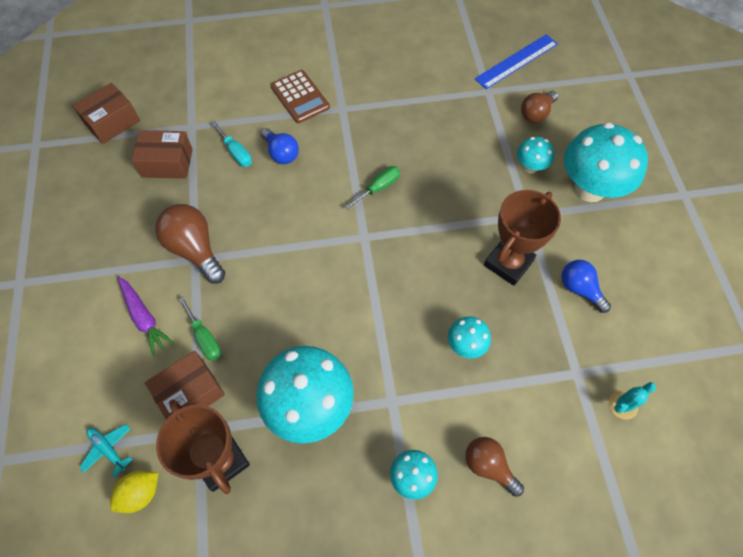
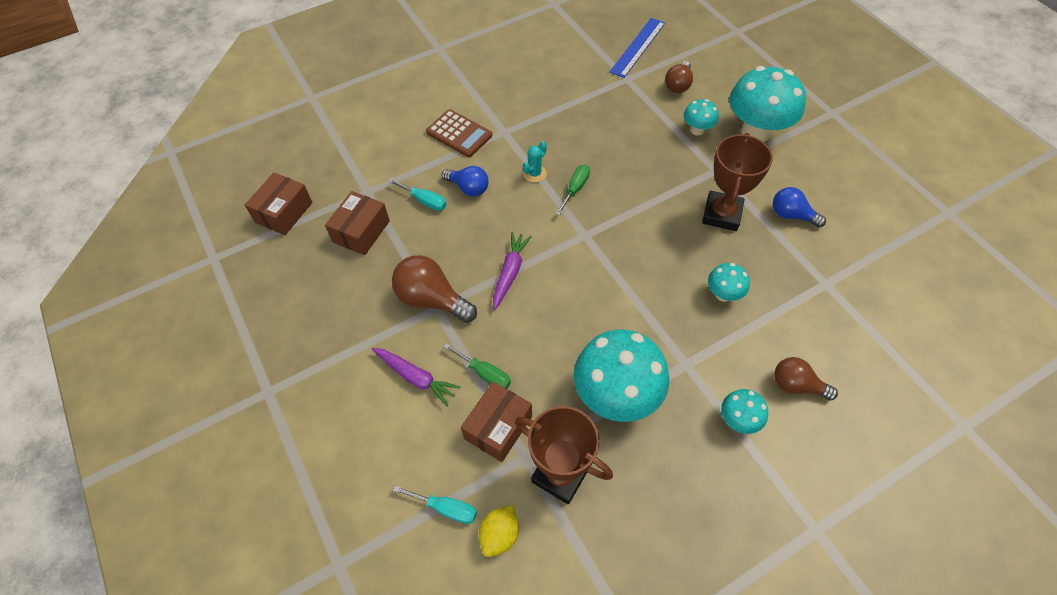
camera: 20 degrees left, 5 degrees down
turquoise plane [79,424,133,477] -> turquoise screwdriver [393,485,477,524]
brown box [132,130,193,179] -> brown box turned 45 degrees counterclockwise [325,191,390,255]
turquoise cactus [609,382,656,420] -> turquoise cactus moved to [523,141,547,183]
none -> purple carrot [493,232,532,310]

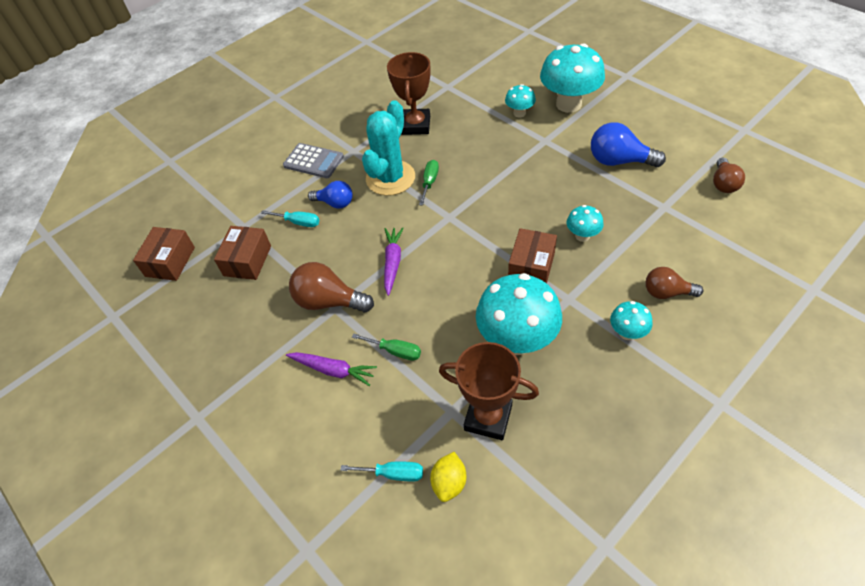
camera: 10 degrees left, 5 degrees down
brown calculator [426,109,492,157] -> grey calculator [283,143,344,178]
brown box [461,381,532,462] -> brown box moved to [508,228,557,283]
turquoise cactus [523,141,547,183] -> turquoise cactus [362,100,415,196], size x2.35
blue ruler [610,18,665,78] -> none
brown light bulb [665,61,693,93] -> brown light bulb moved to [713,158,745,193]
brown trophy [702,133,773,231] -> brown trophy moved to [387,52,431,135]
blue light bulb [773,187,826,228] -> blue light bulb [591,122,666,167], size x1.53

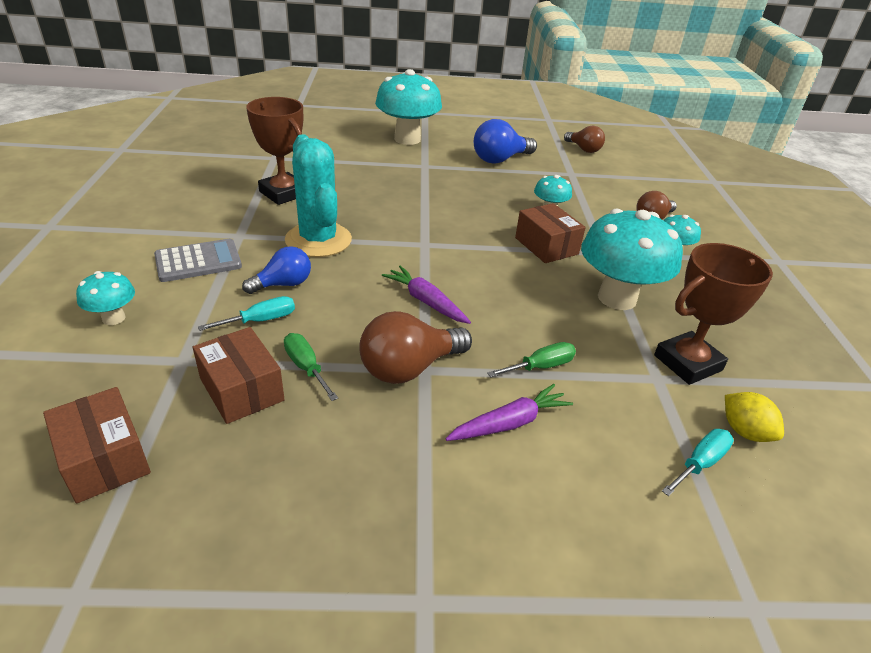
camera: 55 degrees left, 15 degrees down
green screwdriver [419,160,439,206] -> green screwdriver moved to [284,333,338,401]
turquoise mushroom [505,84,536,117] -> turquoise mushroom moved to [76,271,135,325]

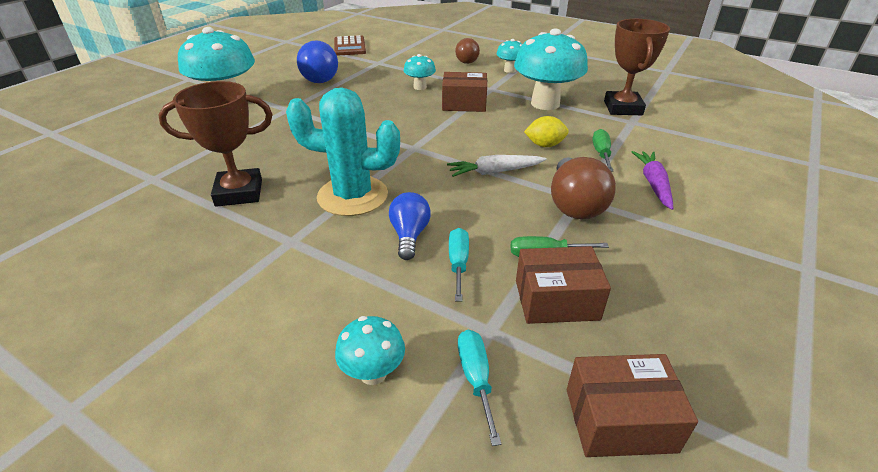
camera: 55 degrees left, 0 degrees up
grey calculator [154,239,242,282] -> none
purple carrot [382,266,471,324] -> white carrot [447,155,547,177]
brown light bulb [564,126,605,153] -> brown calculator [334,35,366,56]
turquoise screwdriver [662,429,734,496] -> turquoise screwdriver moved to [458,330,501,446]
yellow lemon [725,392,784,442] -> yellow lemon moved to [524,116,569,147]

